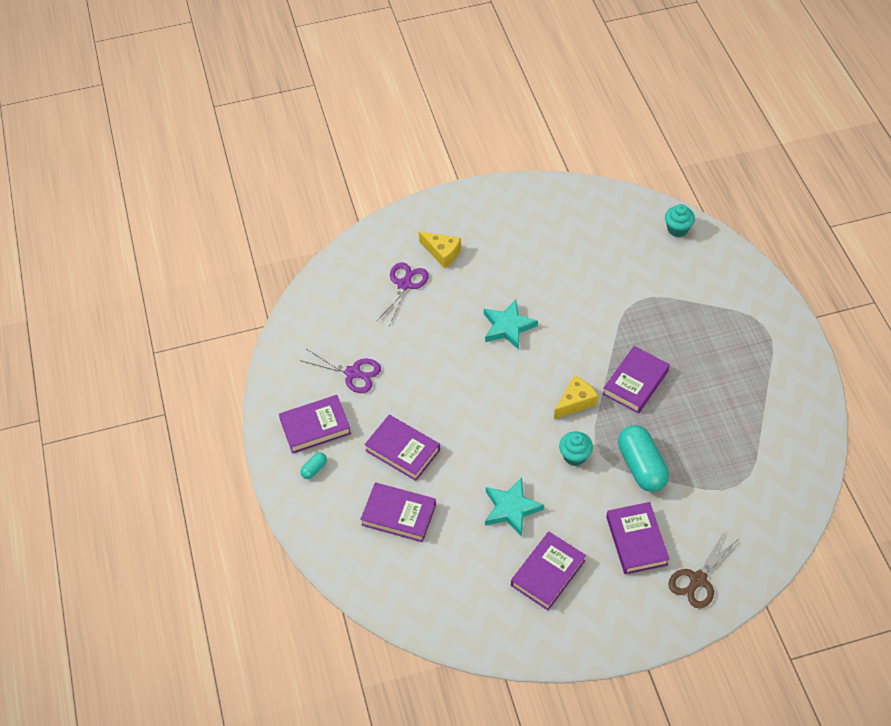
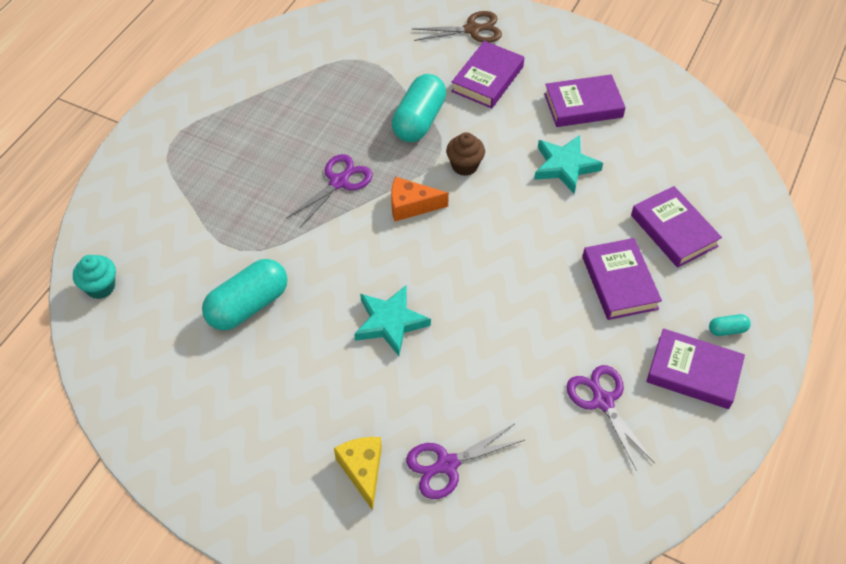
camera: 140 degrees left, 0 degrees up
yellow cheese [554,375,598,419] -> orange cheese [391,177,449,221]
turquoise cupcake [559,431,593,466] -> brown cupcake [446,132,485,176]
purple book [603,346,670,414] -> purple scissors [286,154,373,228]
none -> turquoise capsule [202,259,287,331]

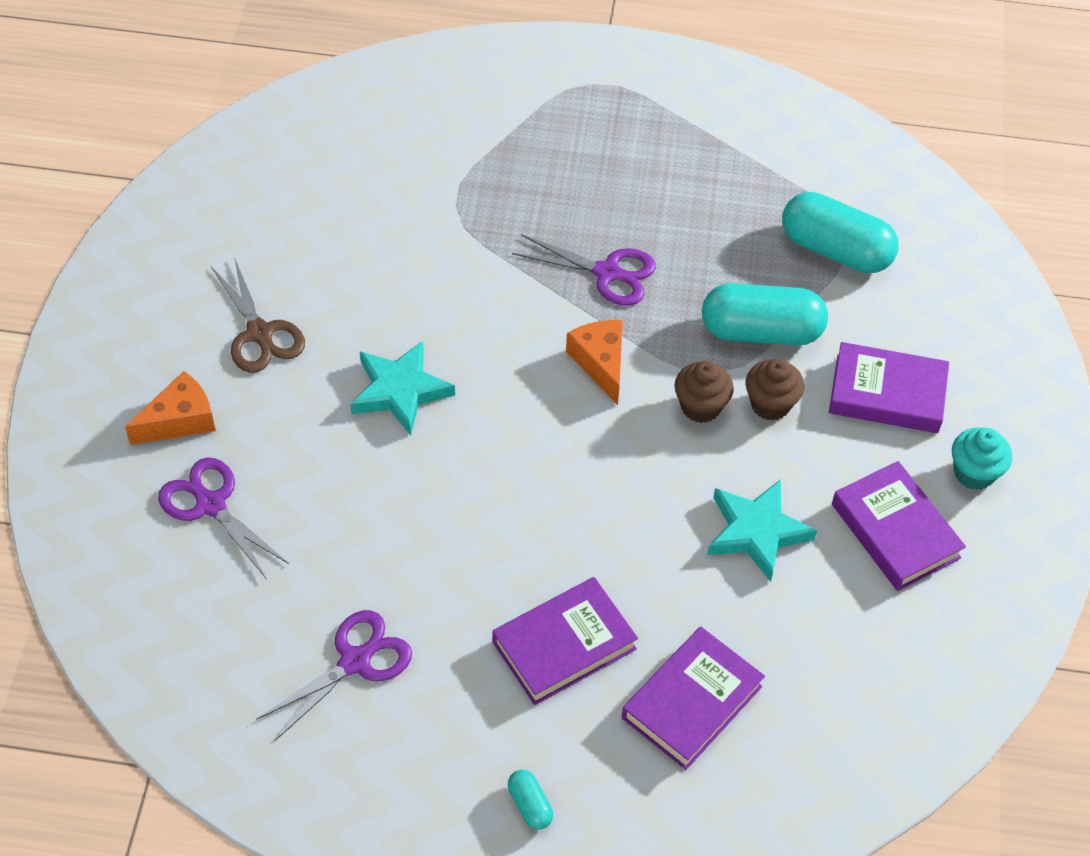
camera: 70 degrees right, 0 degrees up
turquoise cupcake [73,255,116,299] -> turquoise cupcake moved to [952,427,1012,490]
turquoise capsule [202,259,287,331] -> turquoise capsule moved to [782,192,899,273]
yellow cheese [334,437,382,511] -> orange cheese [125,371,216,445]
brown scissors [412,11,502,43] -> brown scissors moved to [211,257,305,373]
purple book [646,328,745,409] -> none
none -> brown cupcake [745,358,804,421]

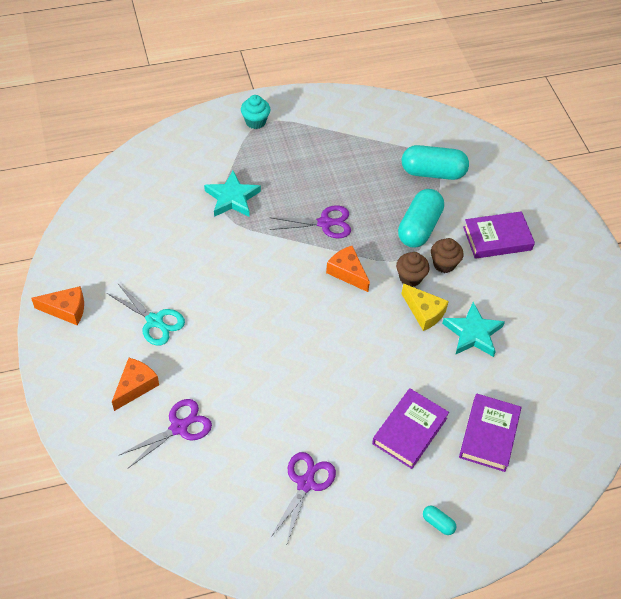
camera: 25 degrees left, 0 degrees up
purple scissors [158,457,289,578] -> purple scissors turned 120 degrees clockwise [120,399,212,468]
brown scissors [211,257,305,373] -> turquoise scissors [107,284,185,346]
turquoise star [350,341,455,435] -> turquoise star moved to [204,171,261,217]
turquoise capsule [702,283,828,345] -> turquoise capsule turned 45 degrees counterclockwise [398,189,444,247]
purple book [832,461,966,591] -> none
turquoise cupcake [952,427,1012,490] -> turquoise cupcake moved to [241,95,270,129]
none -> orange cheese [31,286,84,325]
none -> yellow cheese [401,284,449,331]

